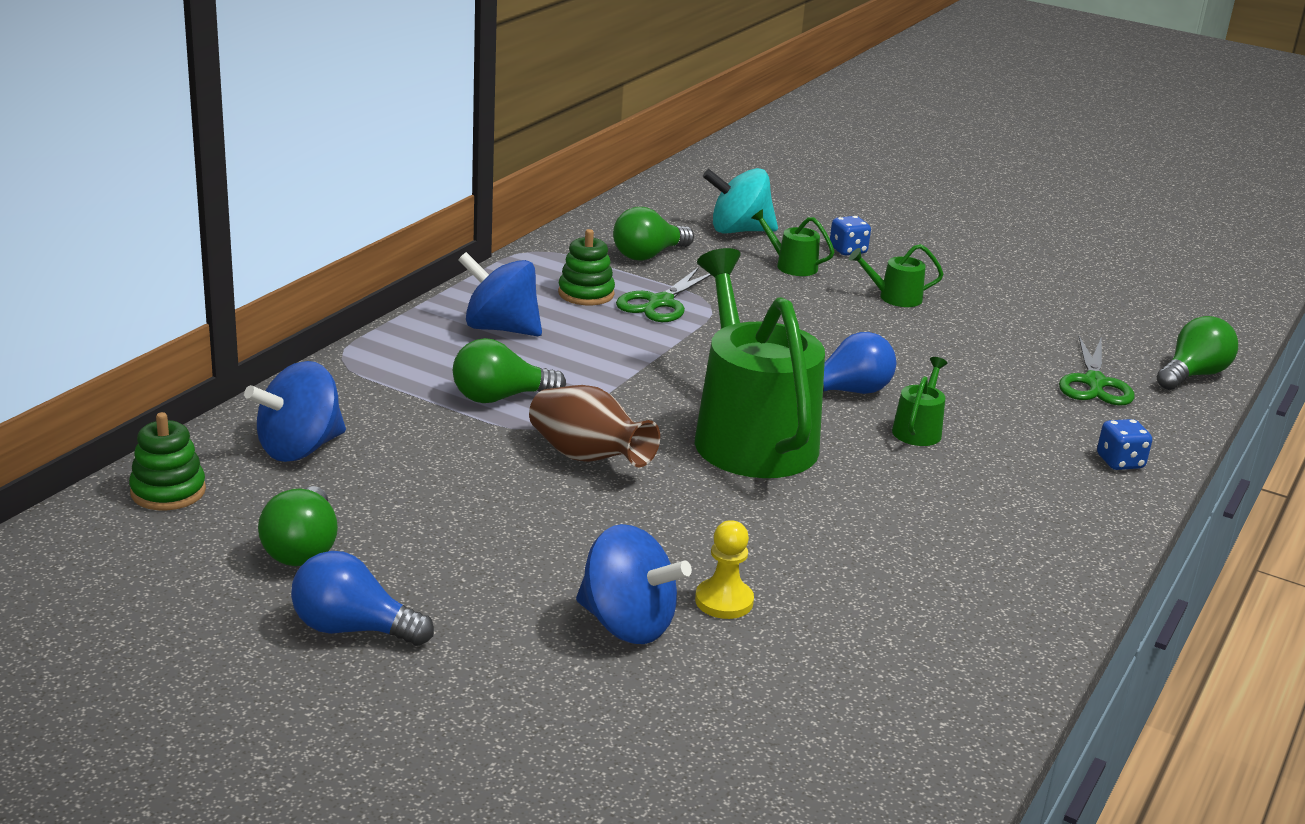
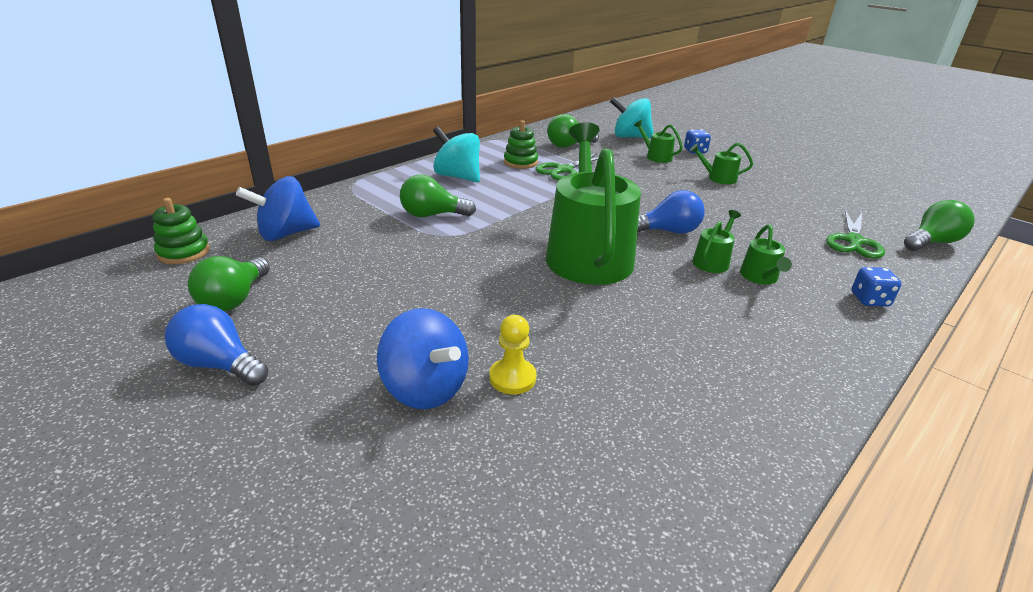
camera: 15 degrees right, 5 degrees up
blue spinning top [458,252,542,336] -> turquoise spinning top [433,127,480,182]
brown vase [529,385,660,467] -> none
none -> green watering can [740,224,792,284]

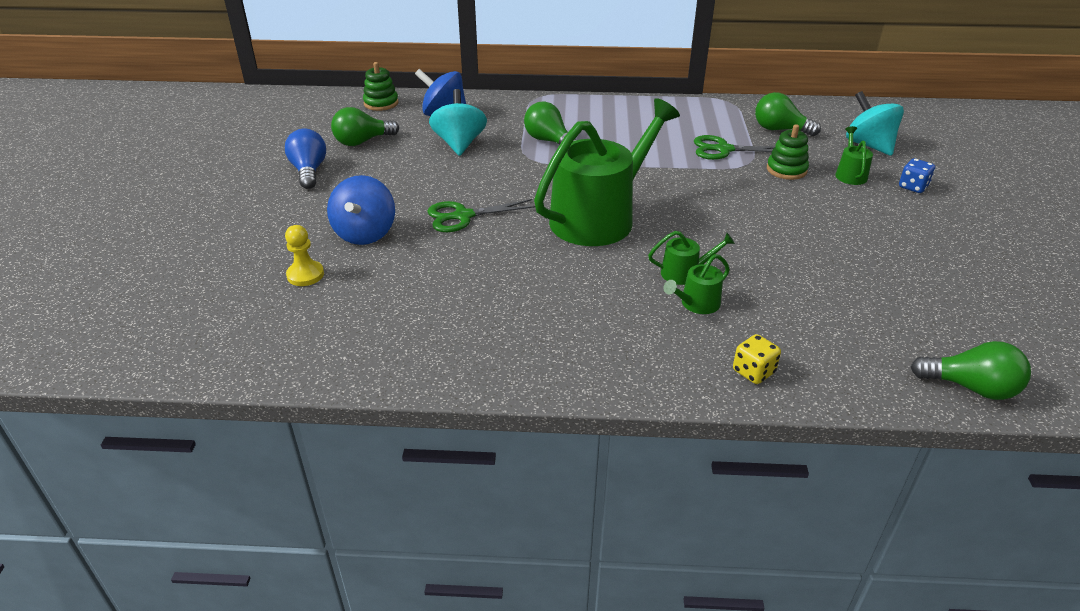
camera: 50 degrees right, 5 degrees up
turquoise spinning top [433,127,480,182] -> turquoise spinning top moved to [429,89,487,156]
yellow pawn [489,315,536,394] -> yellow pawn moved to [285,225,324,286]
green stacking toy [504,120,538,169] -> green stacking toy moved to [767,124,809,180]
blue light bulb [638,190,705,234] -> none
green watering can [690,143,753,184] -> none
green scissors [826,210,885,259] -> green scissors moved to [427,199,535,232]
blue dice [852,267,901,307] -> yellow dice [733,334,781,384]

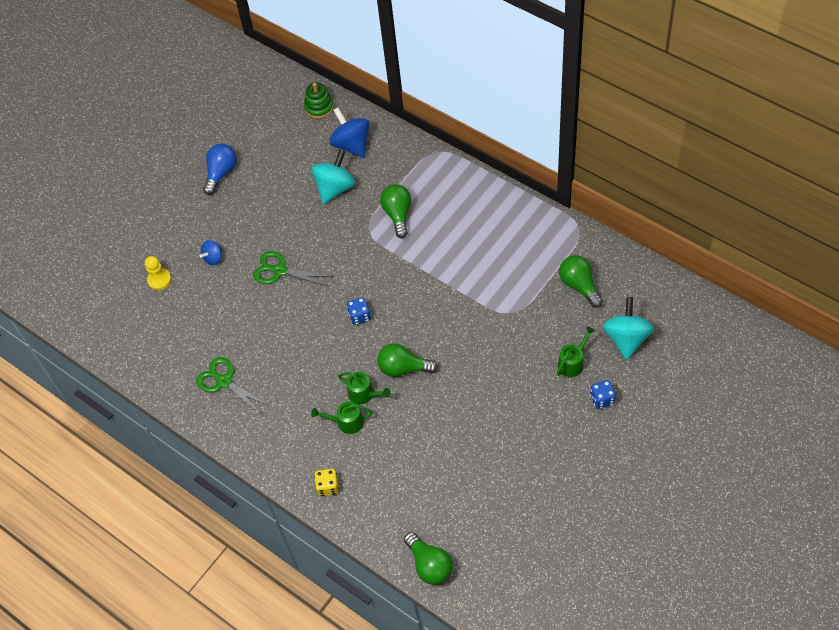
camera: 40 degrees right, 20 degrees up
blue spinning top [327,175,395,245] -> blue spinning top [200,240,222,265], size x0.54
green light bulb [331,107,399,146] -> green light bulb moved to [377,343,438,377]
green watering can [534,98,680,246] -> blue dice [346,297,371,325]
green scissors [694,135,775,160] -> green scissors moved to [196,357,270,415]
green stacking toy [767,124,809,180] -> none

